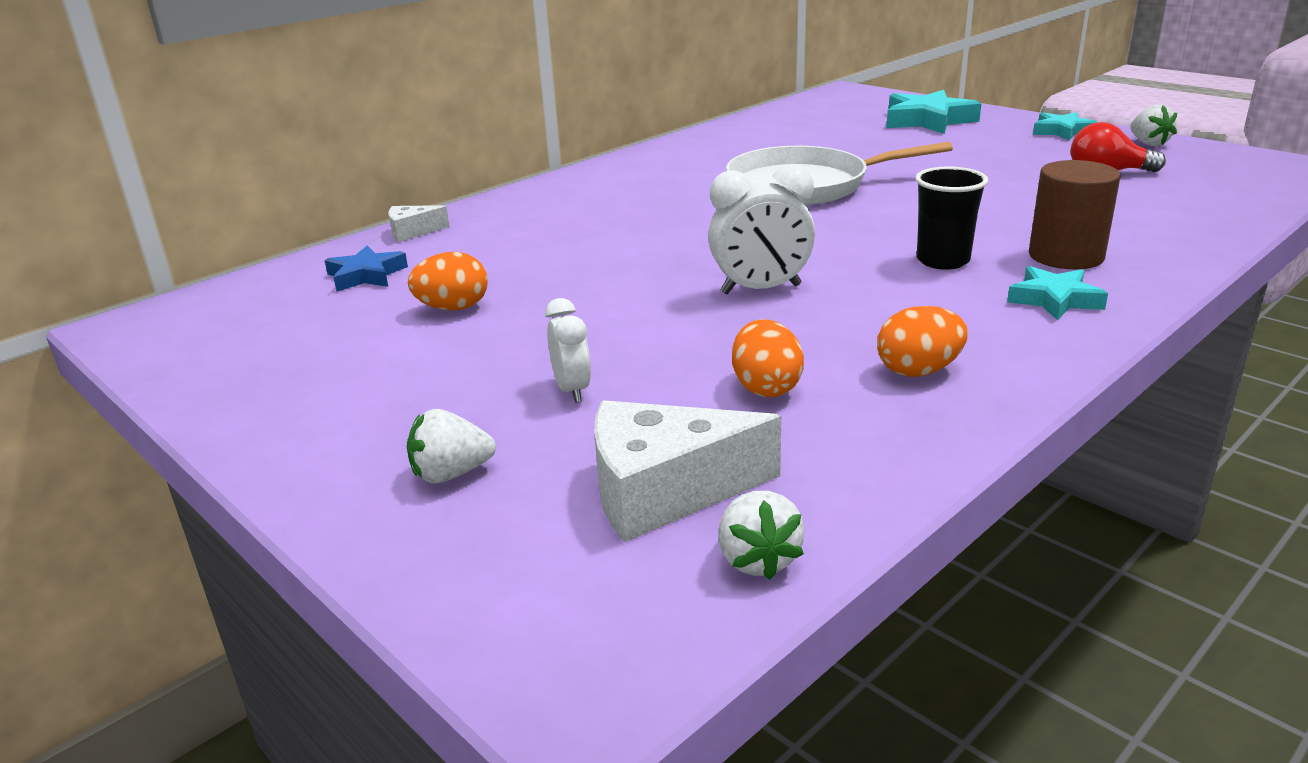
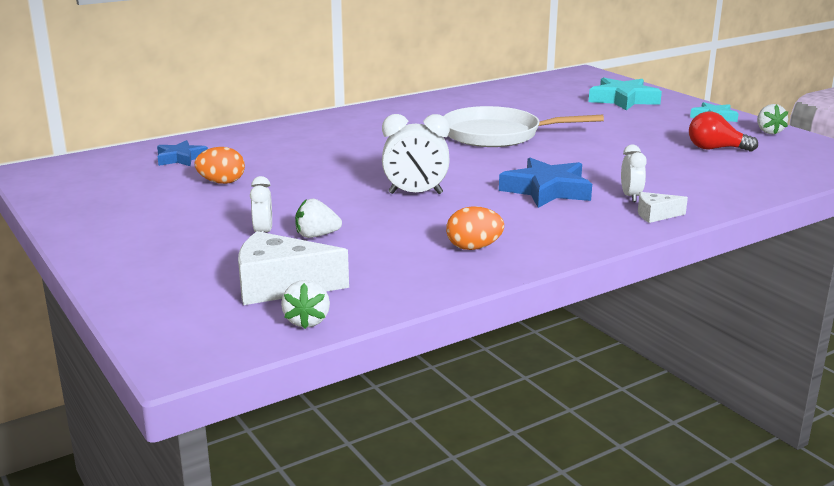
camera: 10 degrees right, 5 degrees down
white cheese [388,205,450,242] -> white cheese moved to [638,192,688,223]
white strawberry [407,409,496,483] -> white strawberry moved to [295,198,342,238]
orange egg [732,319,804,397] -> none
black cup [915,167,988,270] -> blue star [499,157,592,208]
turquoise star [1007,266,1108,320] -> none
brown cylinder [1029,160,1121,269] -> white clock [621,145,647,202]

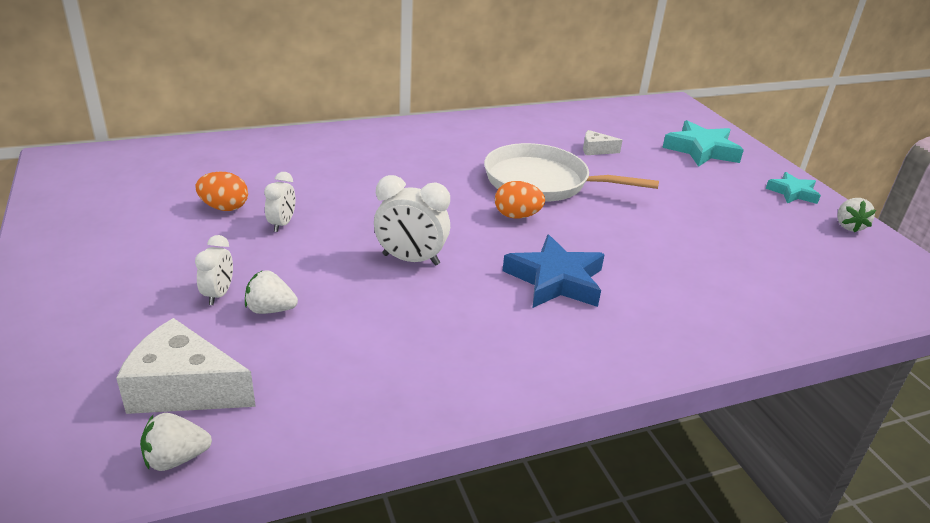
camera: 10 degrees right, 10 degrees up
blue star [157,140,208,166] -> none
white strawberry [281,280,330,329] -> white strawberry turned 60 degrees clockwise [140,413,212,471]
orange egg [446,206,504,250] -> orange egg moved to [495,181,545,219]
white clock [621,145,647,202] -> white clock moved to [264,172,295,232]
white cheese [638,192,688,223] -> white cheese moved to [583,130,623,155]
red light bulb [689,112,758,152] -> none

